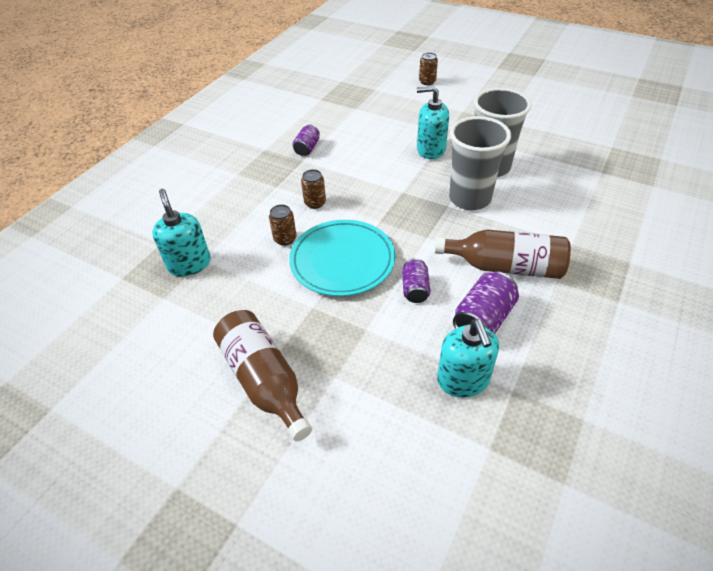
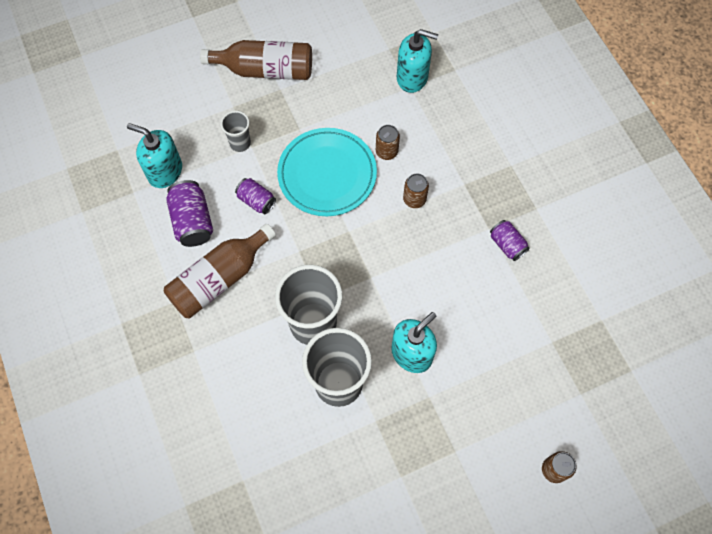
camera: 125 degrees right, 20 degrees up
none -> grey cup [221,111,251,152]

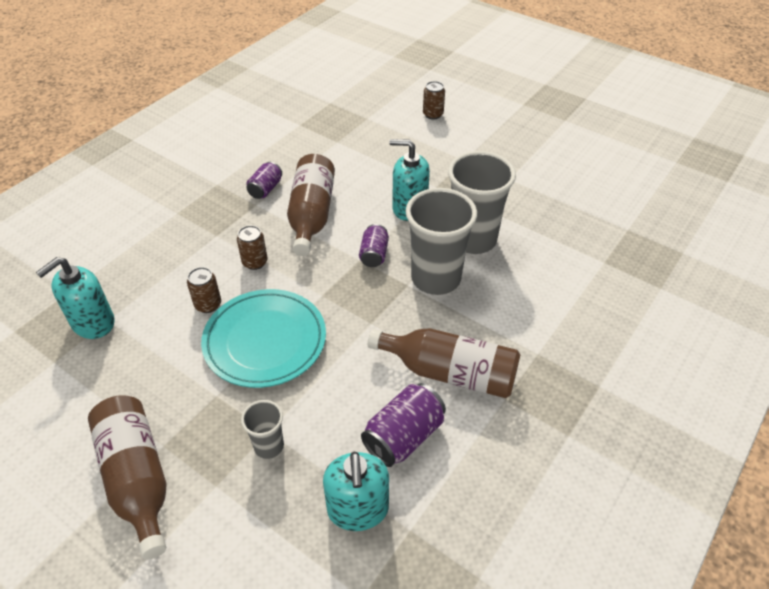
camera: 120 degrees left, 20 degrees down
purple can [235,178,276,214] -> purple can moved to [359,224,389,267]
turquoise soap dispenser [397,29,438,93] -> turquoise soap dispenser turned 120 degrees counterclockwise [36,257,115,339]
none -> brown bottle [287,154,335,256]

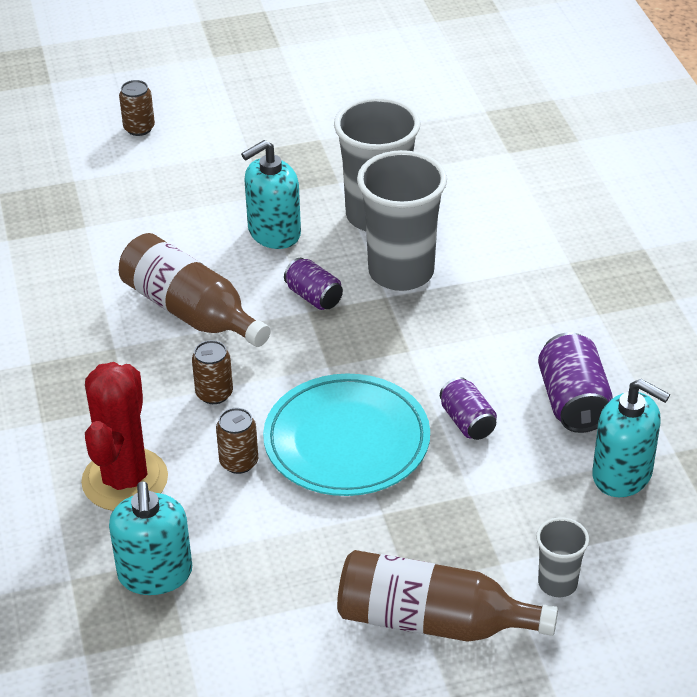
camera: 50 degrees left, 5 degrees down
grey cup [241,400,284,459] -> grey cup moved to [536,517,589,597]
purple can [246,162,282,199] -> purple can moved to [440,377,497,440]
brown bottle [368,328,520,398] -> none
none -> red cactus [81,362,168,511]

